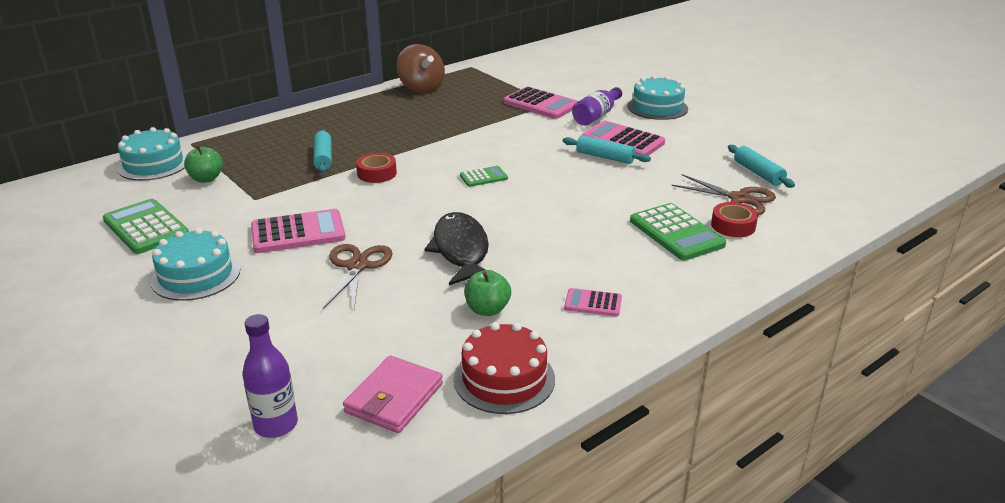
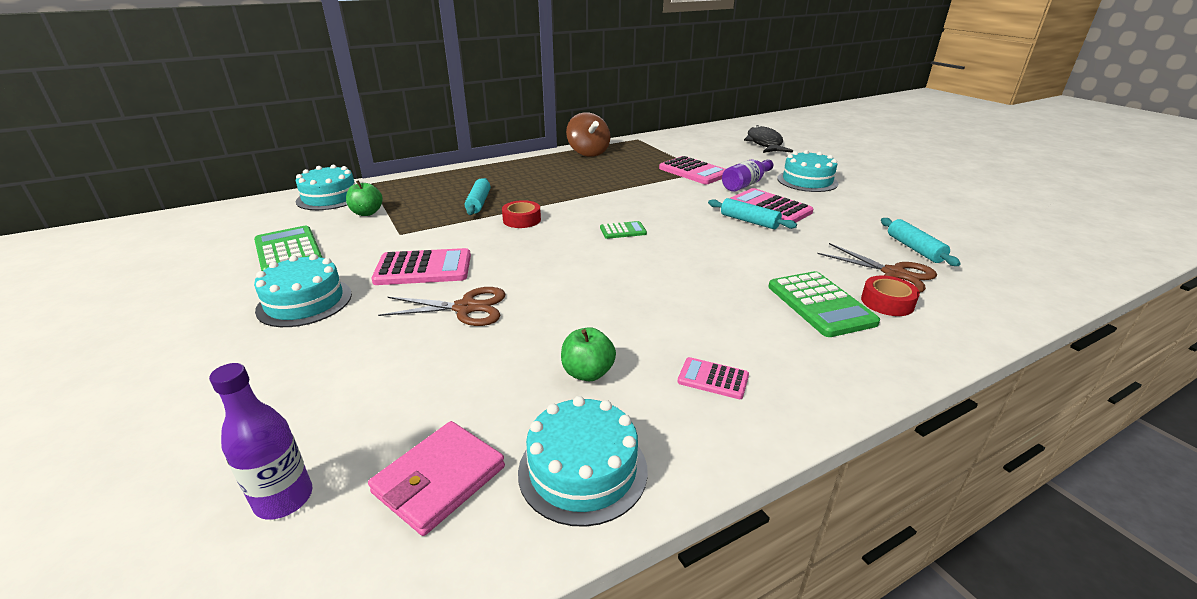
camera: 10 degrees right, 0 degrees up
brown scissors [323,244,392,309] -> brown scissors turned 75 degrees clockwise [378,287,506,326]
black fish [424,212,489,285] -> black fish moved to [744,125,793,153]
red cake [454,322,555,414] -> turquoise cake [518,396,648,527]

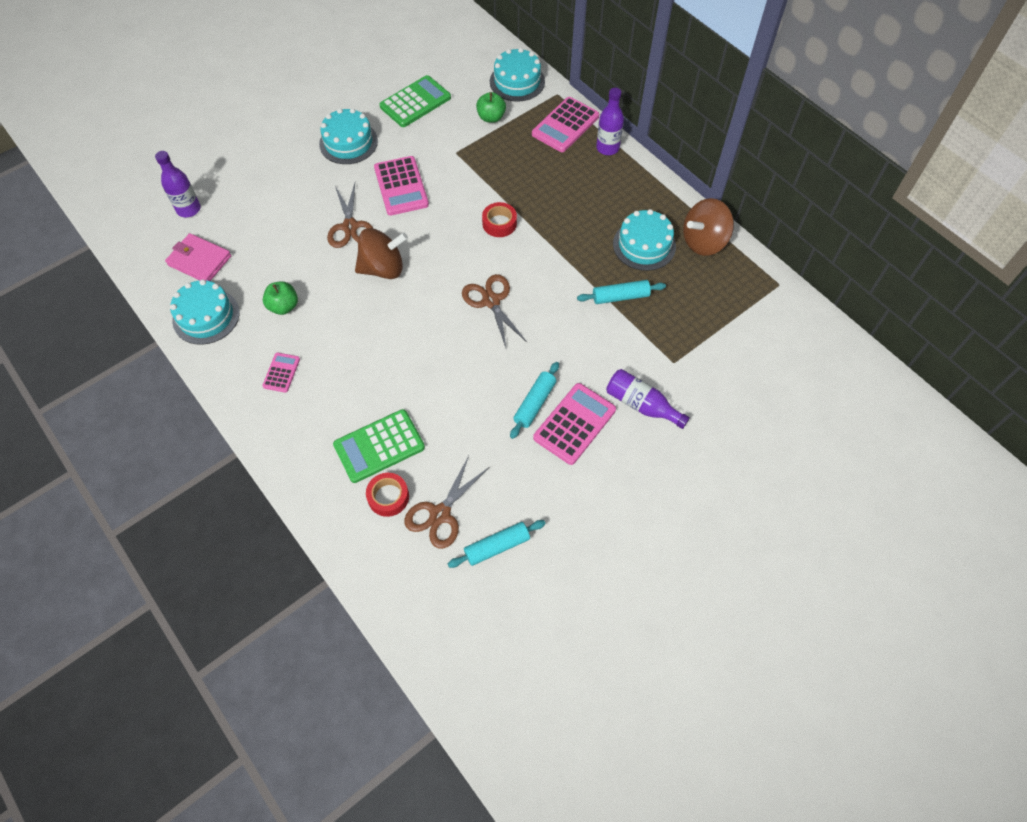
camera: 80 degrees right, 30 degrees up
turquoise rolling pin [465,178,490,215] -> turquoise rolling pin moved to [577,280,666,304]
green calculator [600,221,647,239] -> brown scissors [462,274,527,347]
pink calculator [659,156,726,184] -> pink calculator moved to [532,97,599,152]
black fish [744,125,793,153] -> none
turquoise cake [777,150,838,192] -> turquoise cake moved to [613,209,676,271]
none -> brown spinning top [355,228,408,279]
none -> purple bottle [596,88,624,155]

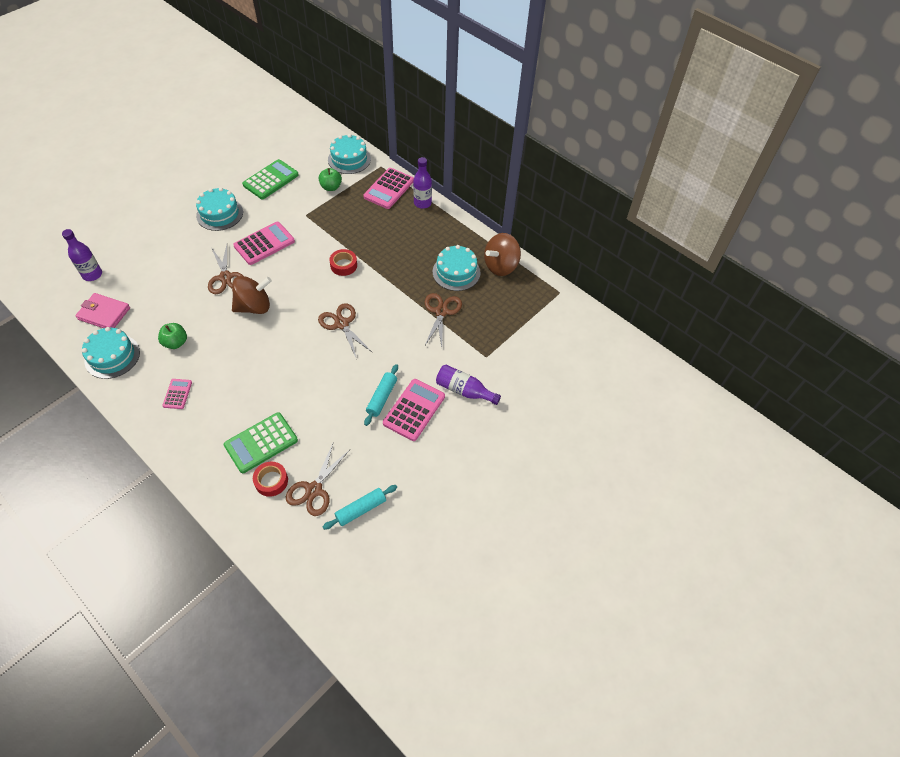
camera: 10 degrees left, 5 degrees down
pink calculator [374,156,429,216] -> pink calculator turned 105 degrees counterclockwise [233,222,295,265]
turquoise rolling pin [577,280,666,304] -> brown scissors [425,293,462,347]

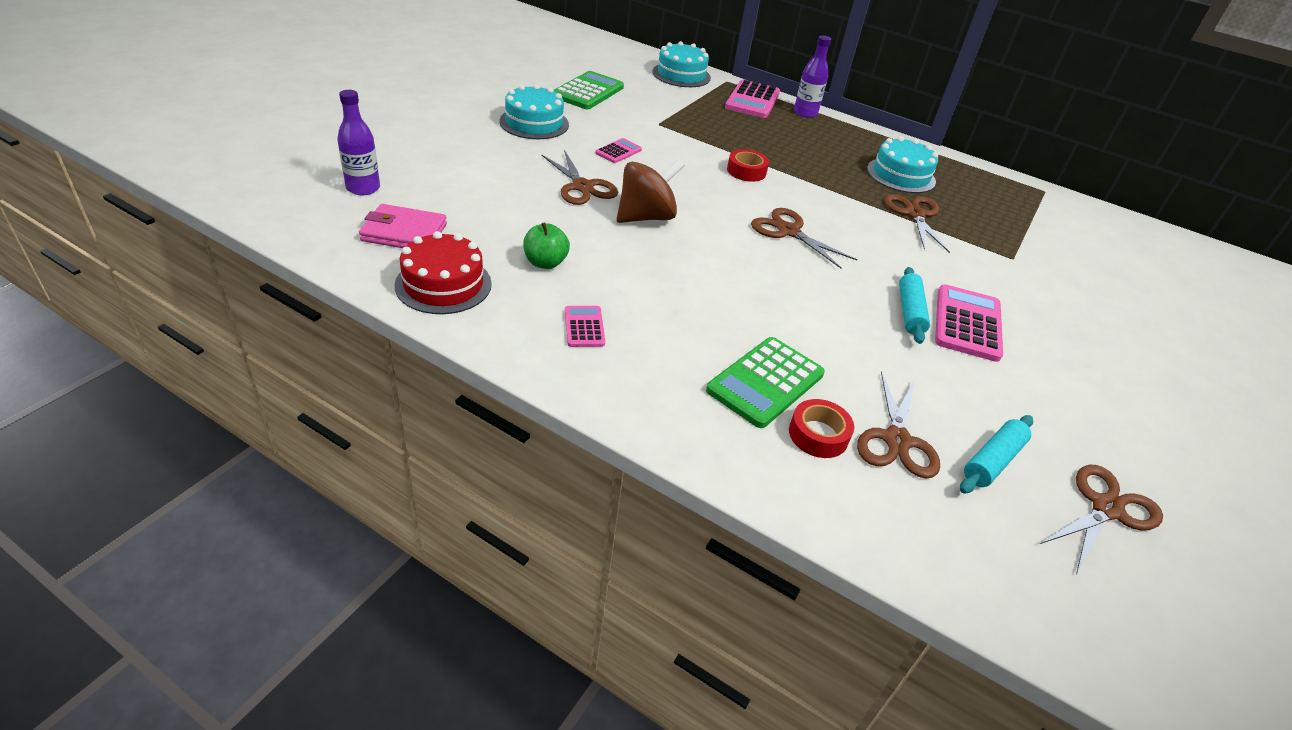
camera: 15 degrees left, 15 degrees down
turquoise cake [82,327,140,379] -> red cake [394,231,492,314]
pink calculator [233,222,295,265] -> pink calculator [595,138,642,163], size x0.54
green apple [319,168,342,191] -> none
purple bottle [436,365,501,405] -> none
brown spinning top [484,233,521,276] -> none
none -> brown scissors [1040,465,1163,574]

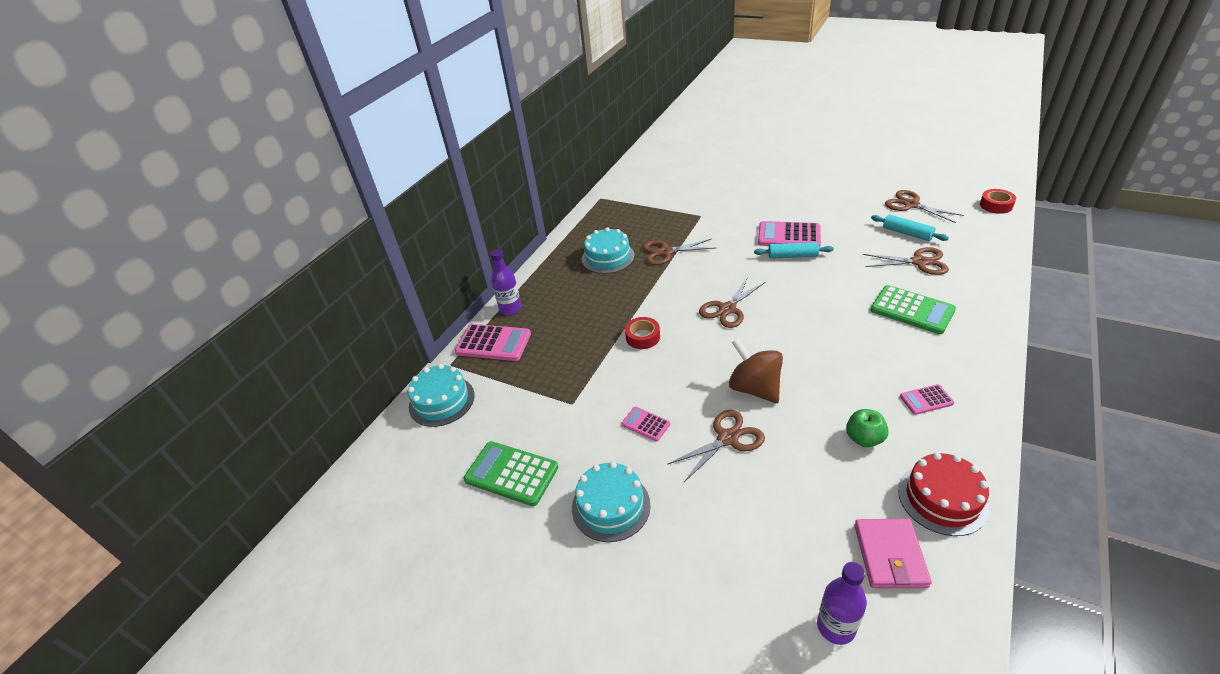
camera: 85 degrees left, 0 degrees up
red tape [789,399,854,458] -> red tape moved to [980,189,1016,214]

